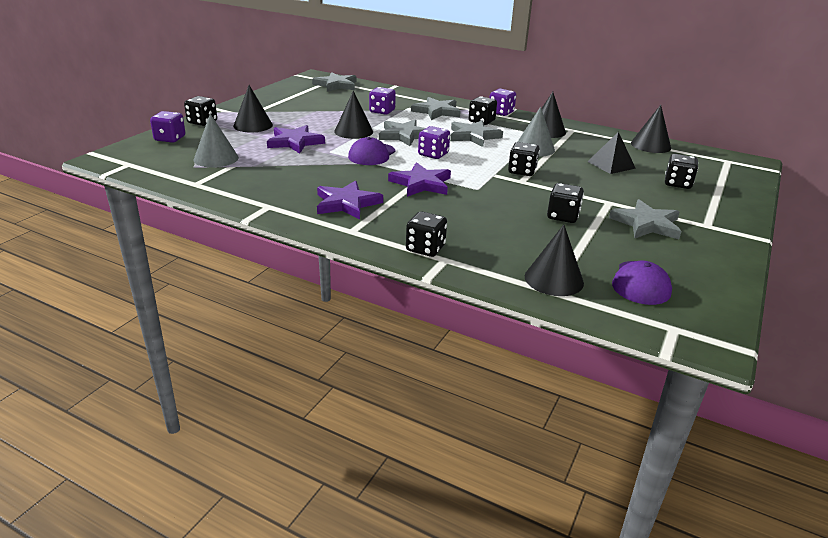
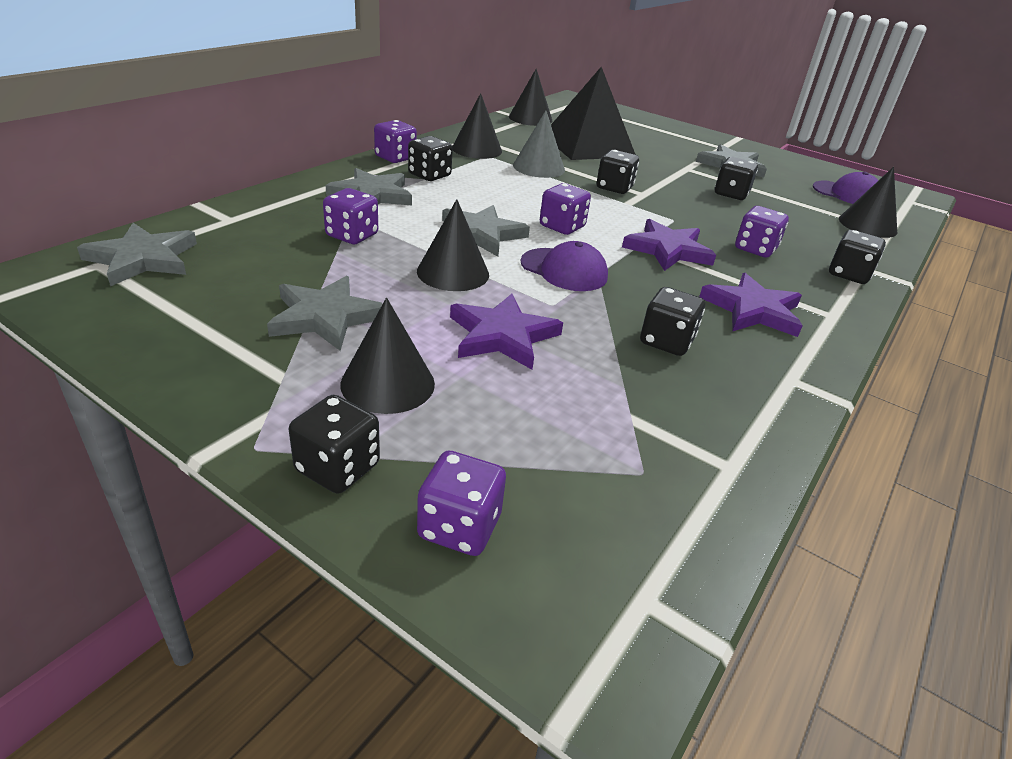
camera: 85 degrees left, 5 degrees up
grey cone [194,114,239,167] -> none
grey star [450,120,503,147] -> grey star moved to [267,276,383,351]
black pyramid [588,132,636,174] -> black pyramid [551,67,636,160], size x1.88
black dice [665,154,698,189] -> black dice moved to [640,287,705,356]
none -> purple dice [735,206,789,258]

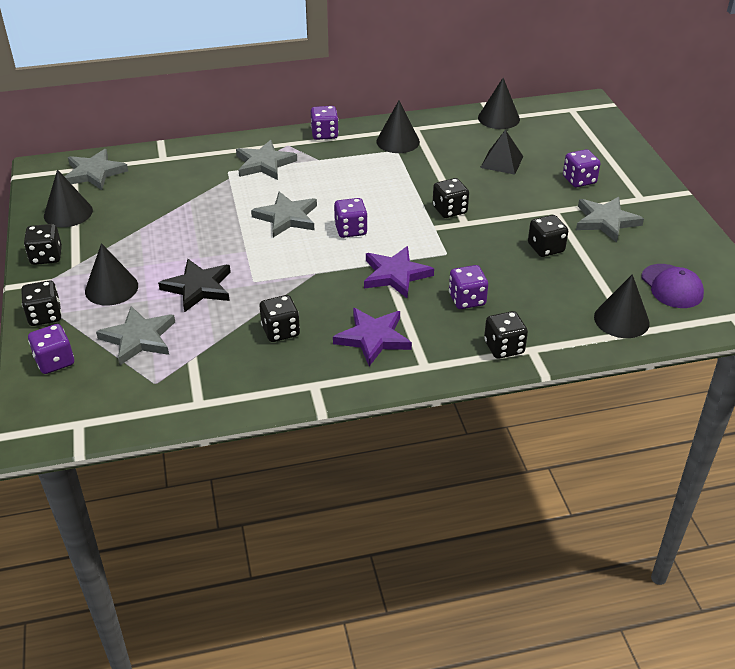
camera: 45 degrees right, 5 degrees up
grey star [267,276,383,351] -> grey star moved to [96,306,175,365]
purple dice [323,188,378,244] -> purple dice moved to [563,149,601,187]
black dice [408,136,453,181] -> black dice moved to [24,224,62,265]
black cone [417,199,489,291] -> black cone moved to [44,169,93,227]
purple star [450,293,563,369] -> black star [158,259,231,313]
grey cone [513,111,565,178] -> none
purple cap [521,241,608,291] -> none
black pyramid [551,67,636,160] -> black pyramid [480,129,523,175], size x0.53

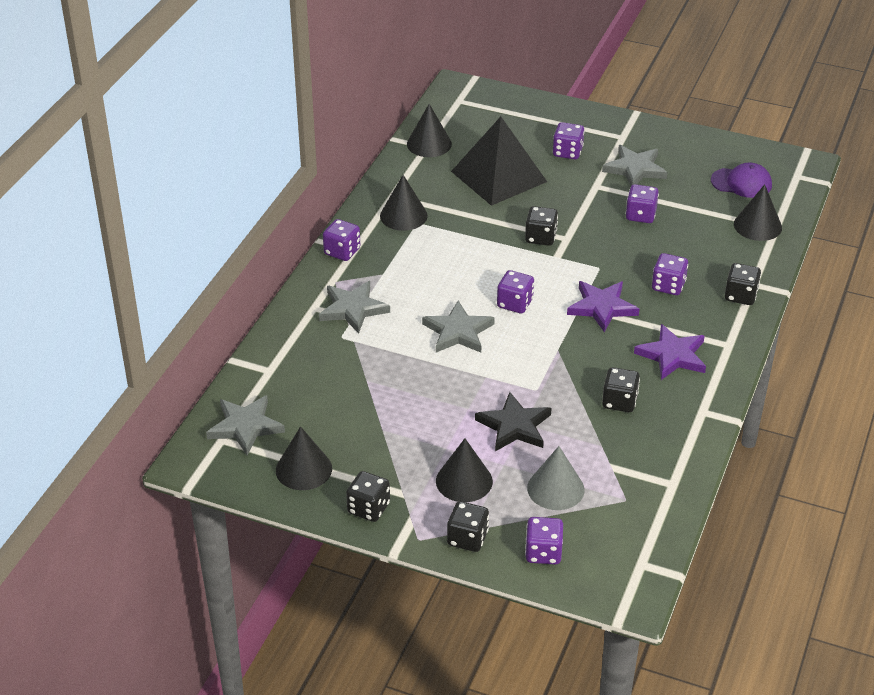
camera: 55 degrees left, 0 degrees up
grey star [96,306,175,365] -> grey cone [527,446,585,510]
black pyramid [480,129,523,175] -> black pyramid [451,117,547,206], size x1.88
black dice [528,215,568,257] -> purple dice [626,184,659,223]

